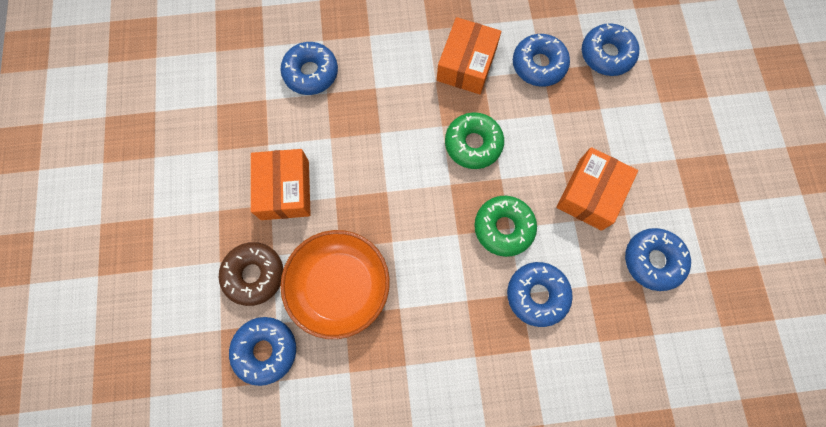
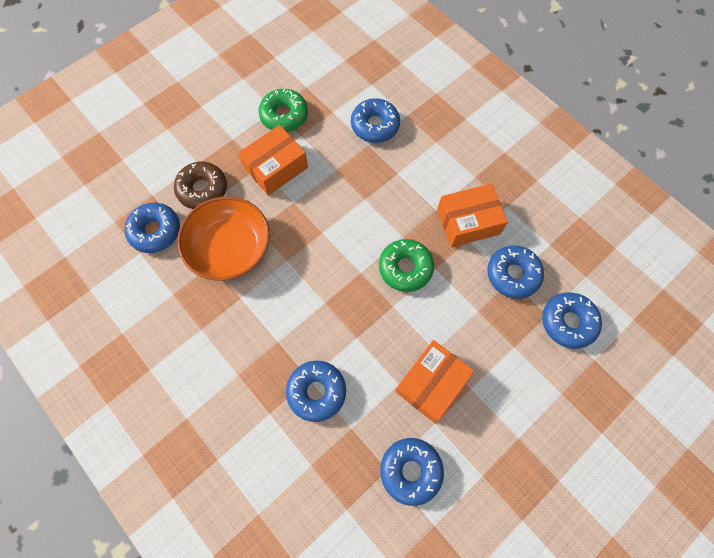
camera: 55 degrees right, 5 degrees down
green donut [474,196,537,257] -> green donut moved to [258,89,308,132]
orange box [556,147,638,231] -> orange box turned 45 degrees counterclockwise [395,340,474,423]

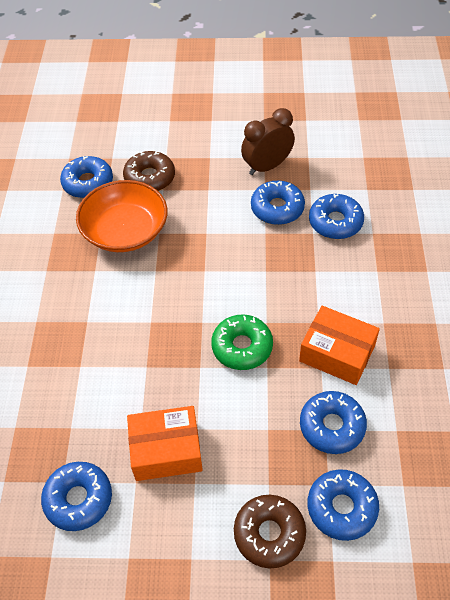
camera: 45 degrees right, 15 degrees down
orange box [238,125,308,196] -> none
green donut [258,89,308,132] -> brown clock [241,108,295,175]
blue donut [286,361,346,422] -> blue donut moved to [251,181,305,225]
none -> brown donut [234,495,306,568]

